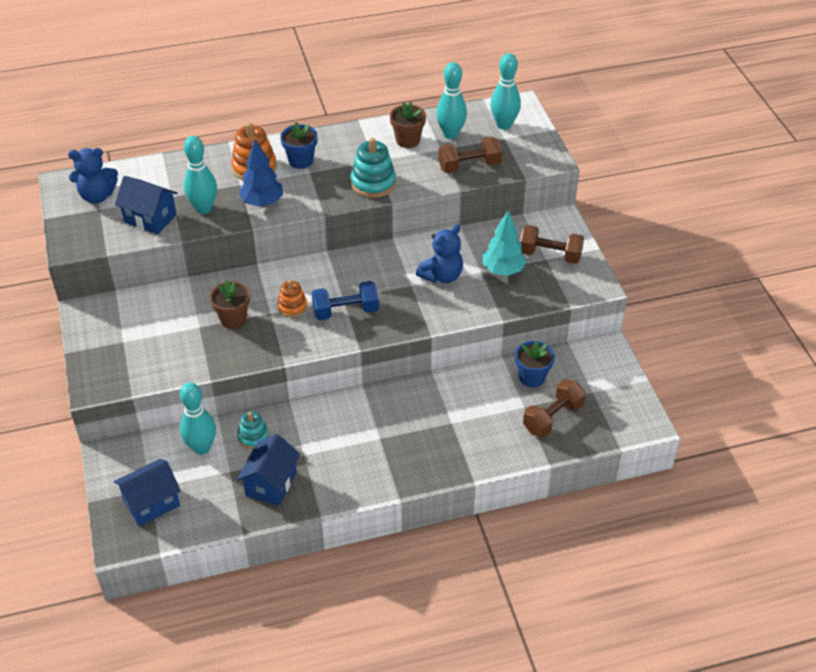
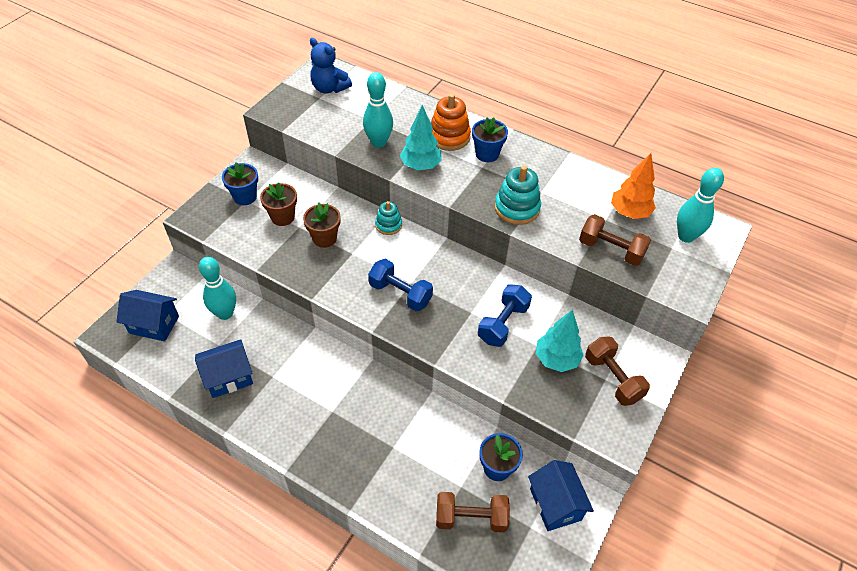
camera: 45 degrees right, 5 degrees up
blue house [115,176,177,235] -> blue house moved to [528,460,594,531]
turquoise stacking toy [237,411,269,449] -> turquoise stacking toy moved to [375,201,402,235]
blue tree [239,139,283,207] -> turquoise tree [400,105,442,170]
orange stacking toy [277,280,307,317] -> none
brown flower pot [390,102,426,148] -> brown flower pot moved to [260,182,297,226]
blue teddy bear [416,224,463,283] -> blue dumbbell [478,284,532,347]
turquoise bowling pin [436,62,467,139] -> orange tree [611,153,656,219]
none -> blue flower pot [222,162,258,205]

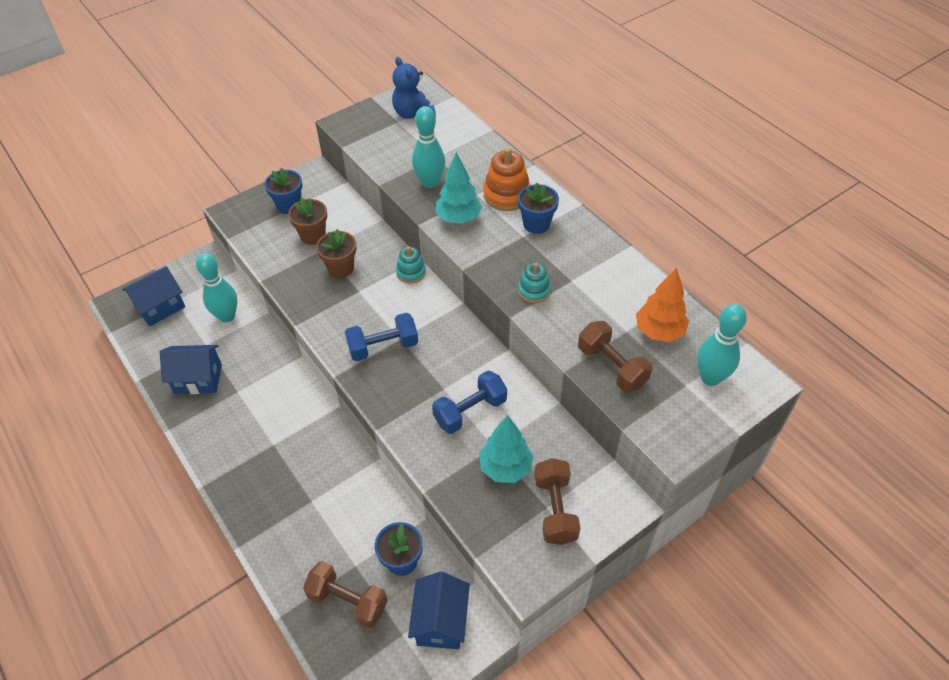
camera: 25 degrees right, 0 degrees up
blue house [117,290,179,342] -> blue house turned 75 degrees counterclockwise [123,266,185,326]
blue dumbbell [368,259,433,311] -> blue dumbbell turned 75 degrees counterclockwise [345,313,418,361]
turquoise stacking toy [495,165,541,225] -> turquoise stacking toy [518,263,551,303], size x0.62

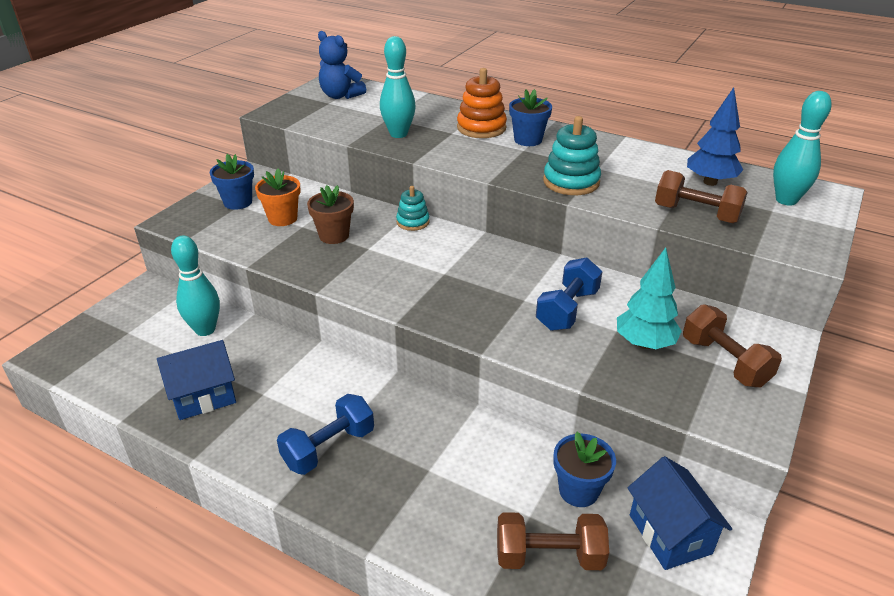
camera: 25 degrees left, 15 degrees down
blue house [123,266,185,326] -> none
brown flower pot [288,198,327,245] -> orange flower pot [255,169,301,226]
blue dumbbell [345,313,418,361] -> blue dumbbell moved to [277,394,374,475]
turquoise tree [436,152,482,224] -> none
turquoise stacking toy [518,263,551,303] -> turquoise stacking toy [543,116,601,195], size x1.60
orange tree [636,267,689,342] -> blue tree [687,87,743,186]

